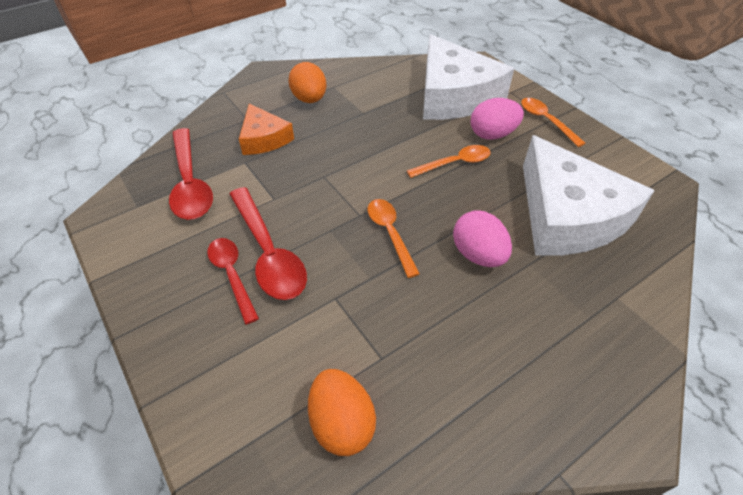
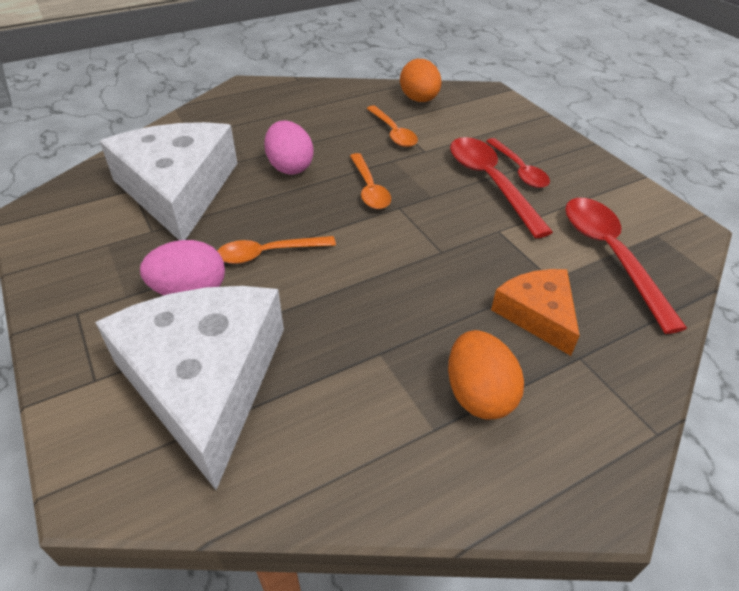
camera: 175 degrees left, 5 degrees down
orange spoon [521,98,585,147] -> orange spoon moved to [366,105,418,147]

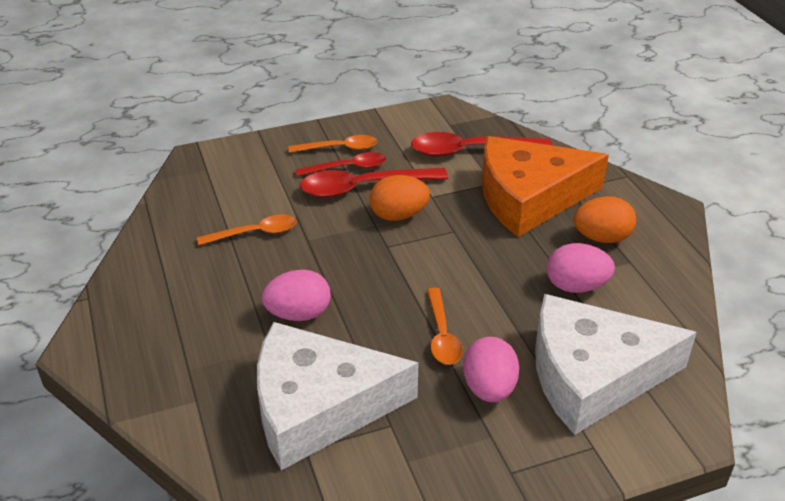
camera: 80 degrees left, 5 degrees down
orange spoon [350,153,391,209] -> orange spoon moved to [289,135,377,153]
orange egg [400,59,442,102] -> orange egg moved to [369,175,430,221]
orange cheese [491,269,580,356] -> orange cheese [482,136,609,237], size x1.90
none -> pink egg [547,243,615,293]

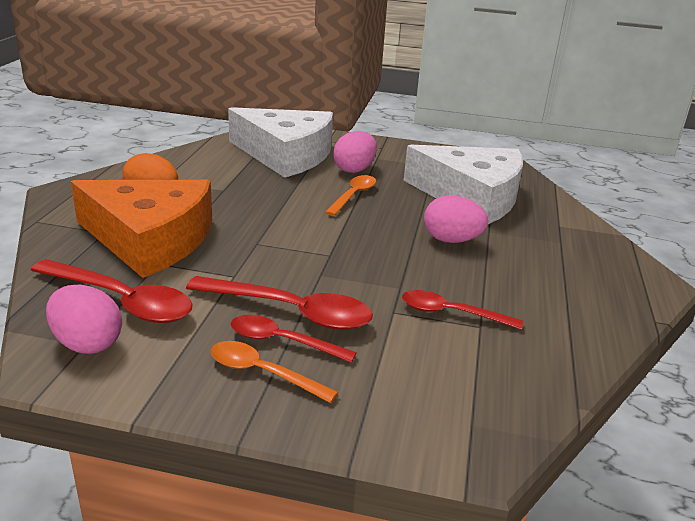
camera: 150 degrees left, 10 degrees down
orange spoon [197,214,296,245] -> red spoon [402,290,523,329]
orange egg [369,175,430,221] -> none
pink egg [547,243,615,293] -> pink egg moved to [46,285,122,354]

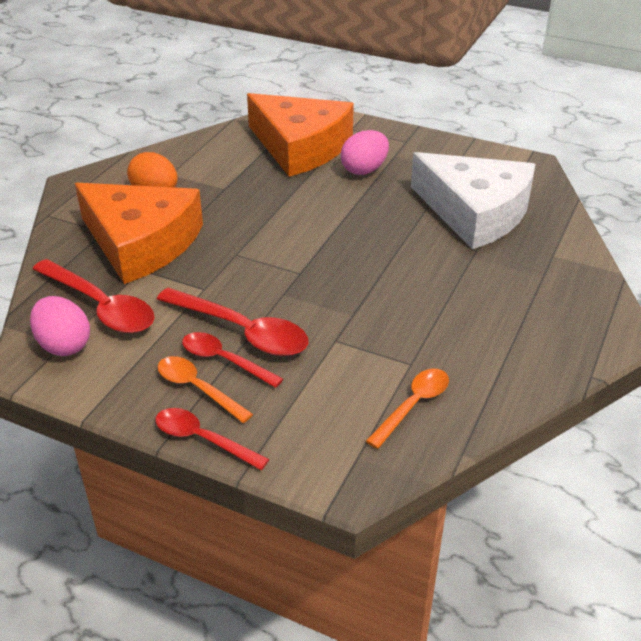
camera: 15 degrees right, 10 degrees up
white cheese [228,107,333,178] -> orange cheese [247,93,354,177]
orange spoon [325,175,376,216] -> orange spoon moved to [366,369,449,449]
red spoon [402,290,523,329] -> red spoon moved to [155,408,269,470]
pink egg [424,195,488,243] -> none

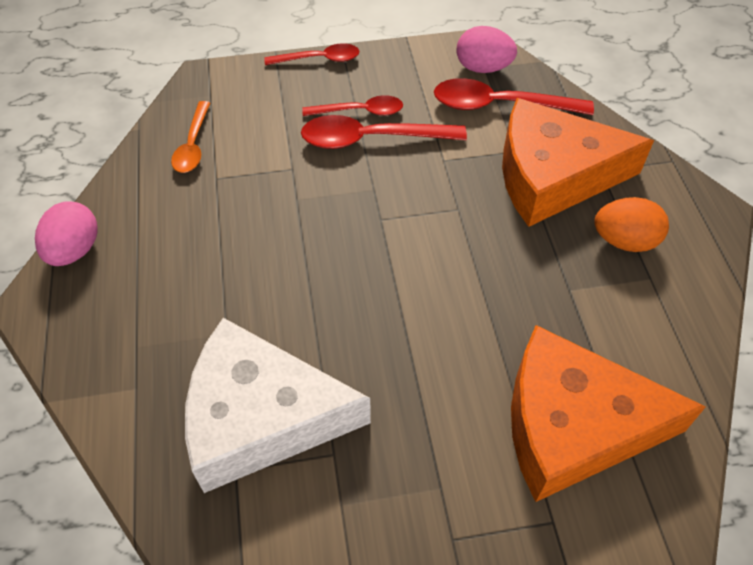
camera: 145 degrees right, 15 degrees up
orange spoon [157,356,253,423] -> none
pink egg [341,130,389,175] -> pink egg moved to [35,201,98,266]

